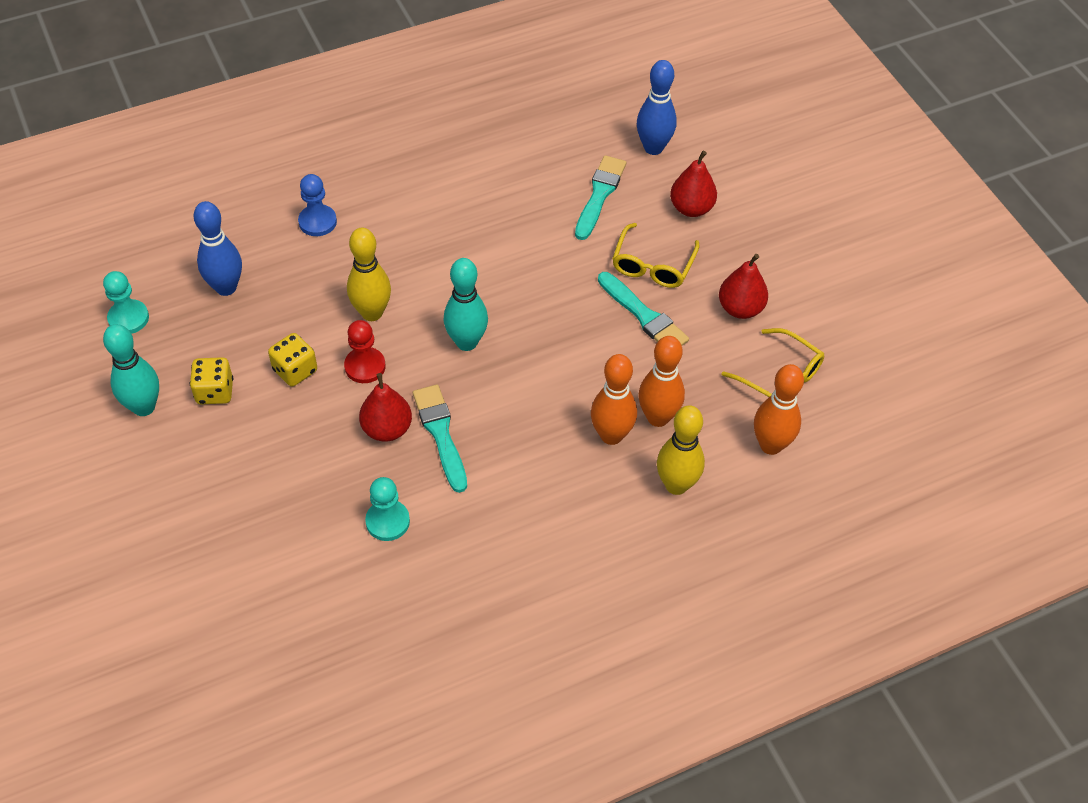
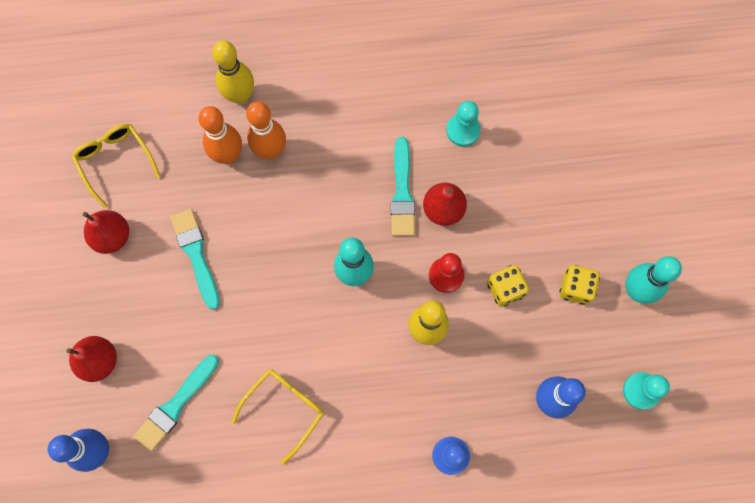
camera: 160 degrees left, 20 degrees up
yellow glasses [612,223,700,288] -> yellow glasses moved to [232,369,324,464]
orange bowling pin [754,364,804,455] -> none

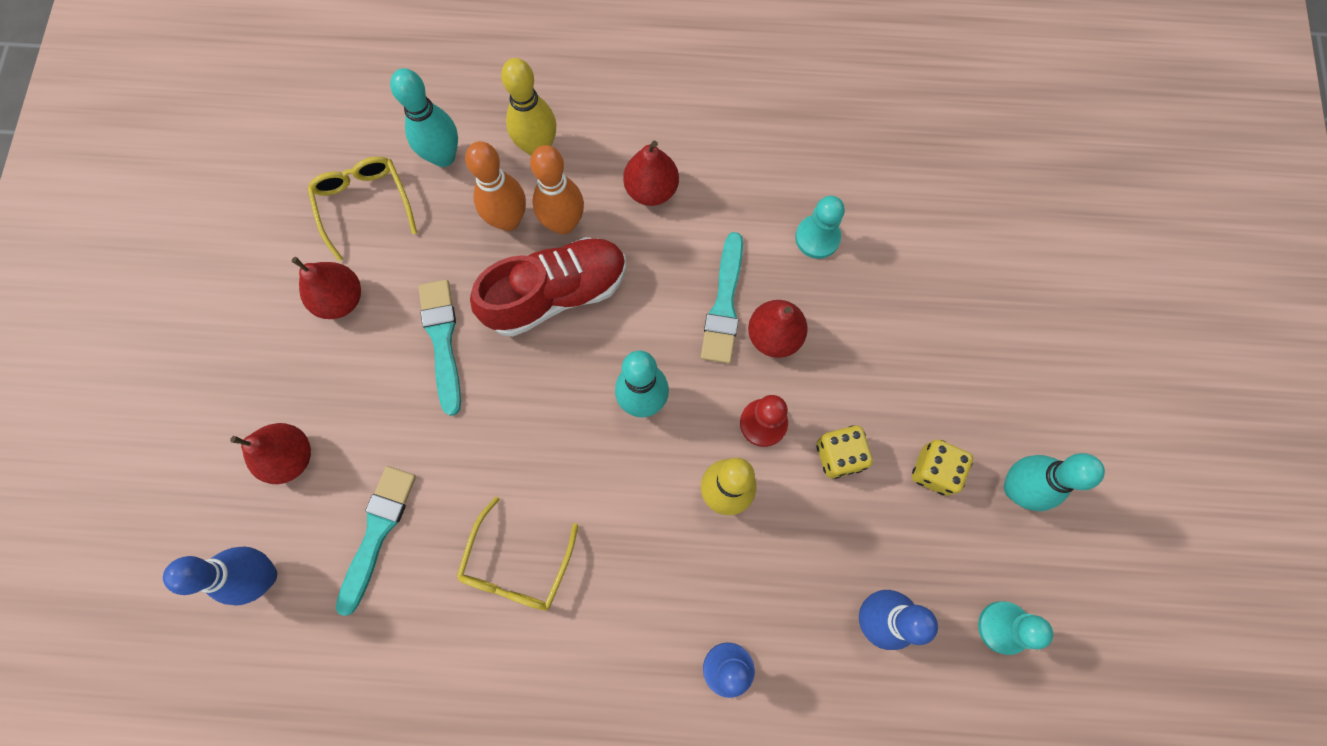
camera: 10 degrees right, 0 degrees up
turquoise brush [134,355,219,451] -> turquoise brush turned 150 degrees clockwise [336,466,416,616]
yellow glasses [232,369,324,464] -> yellow glasses turned 150 degrees clockwise [456,496,578,610]
none -> turquoise bowling pin [390,68,458,167]
none -> red shoe [470,237,626,337]
none -> red pear [623,141,679,206]

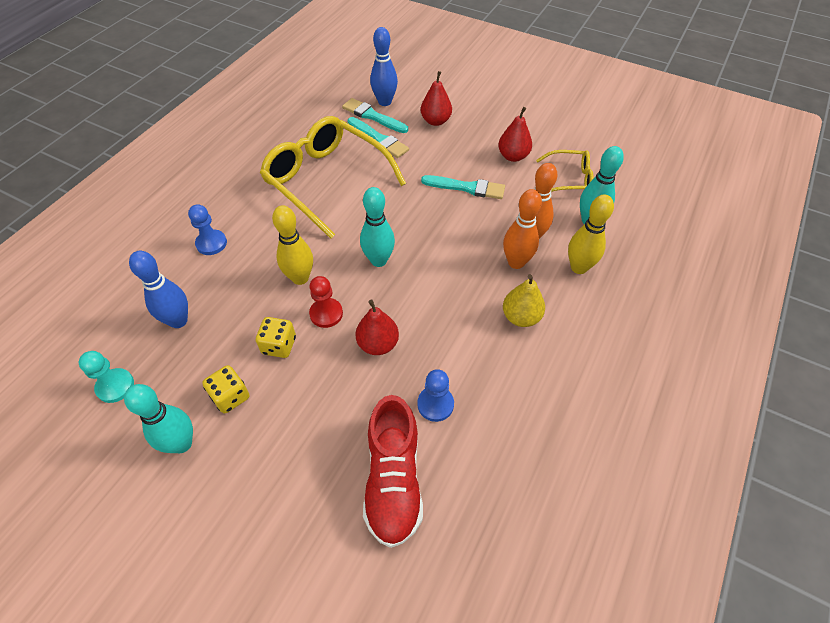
camera: 115 degrees right, 20 degrees down
yellow glasses [456,496,578,610] -> yellow glasses [260,116,406,239], size x1.99
red shoe [470,237,626,337] -> red shoe moved to [363,395,423,548]
red pear [623,141,679,206] -> yellow pear [503,274,545,327]
turquoise brush [701,232,743,364] -> turquoise brush moved to [342,98,408,133]
turquoise pawn [795,196,845,259] -> blue pawn [417,369,454,422]

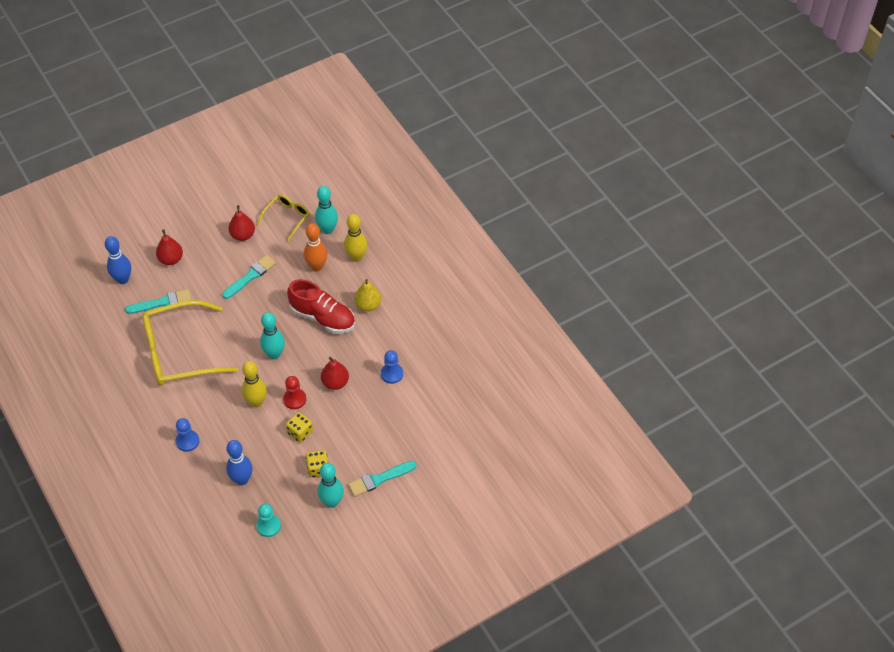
camera: 60 degrees left, 0 degrees up
turquoise brush [342,98,408,133] -> turquoise brush moved to [348,461,417,497]
red shoe [363,395,423,548] -> red shoe moved to [287,279,355,334]
orange bowling pin [503,189,542,269] -> none

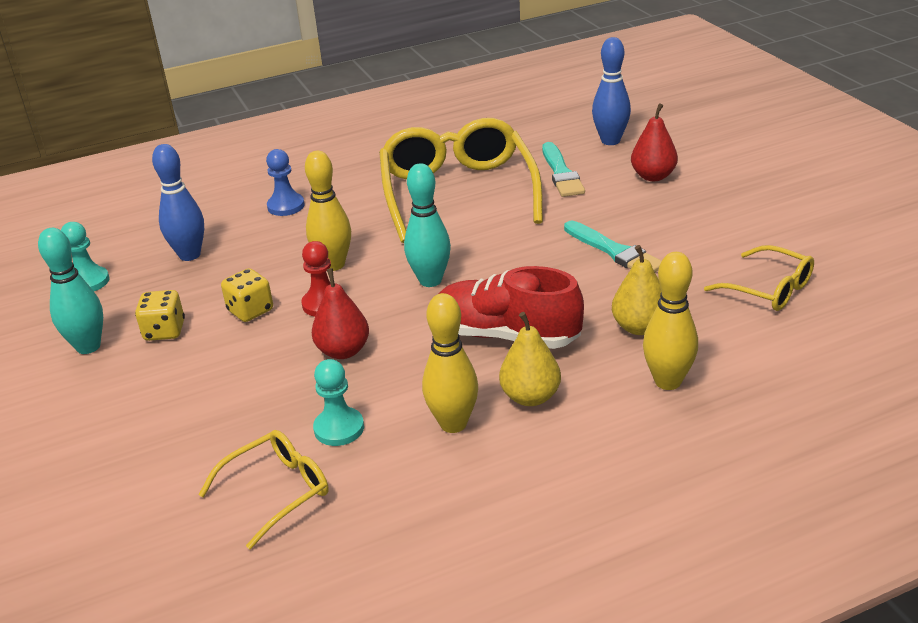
camera: 100 degrees right, 20 degrees down
red pear [229,205,255,241] -> none
red shoe [287,279,355,334] -> red shoe turned 75 degrees clockwise [439,266,584,349]
orange bowling pin [304,223,327,271] -> yellow pear [612,245,662,335]
turquoise bowling pin [315,186,338,234] -> none
turquoise brush [348,461,417,497] -> none
blue pawn [381,350,403,384] -> turquoise pawn [313,359,364,446]
none -> yellow glasses [198,430,329,549]
none -> yellow bowling pin [422,293,478,433]

